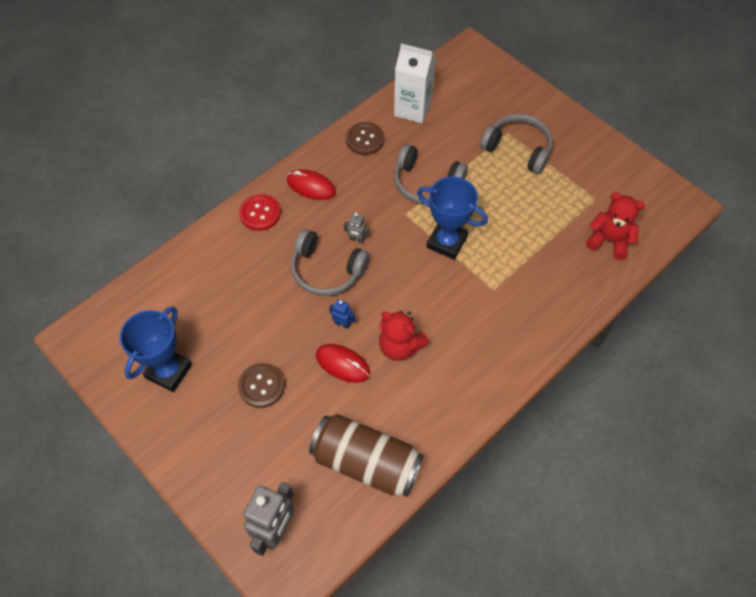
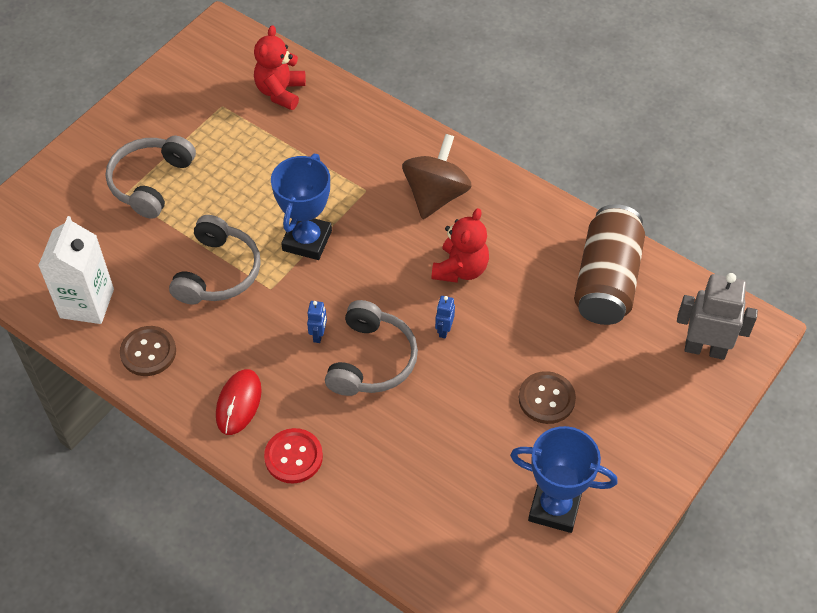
camera: 100 degrees left, 5 degrees down
red mouse [316,344,370,383] -> none
grey robot [344,213,369,243] -> blue robot [307,301,327,343]
none -> brown spinning top [402,134,472,219]

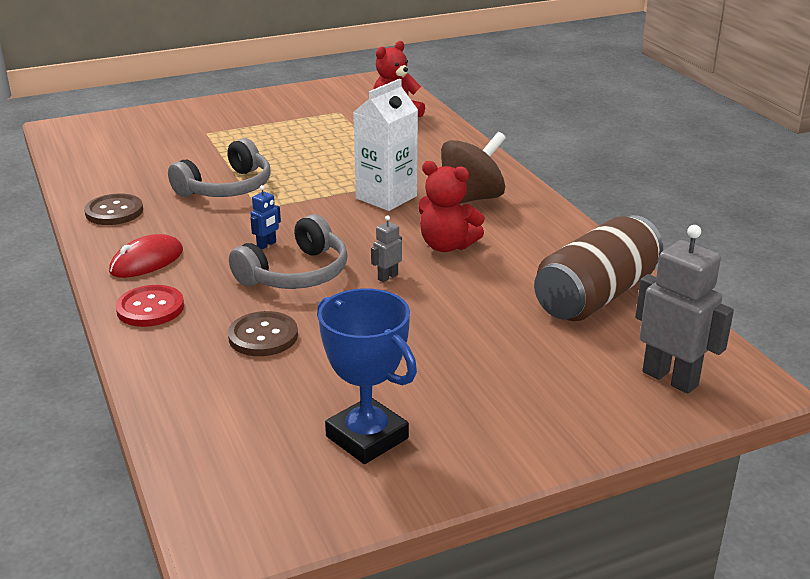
camera: 30 degrees right, 25 degrees down
white carton [38,216,114,324] -> white carton moved to [353,79,418,211]
grey headphones [106,136,196,219] -> none
blue trophy [271,154,332,260] -> none
red teddy bear [431,208,489,283] -> red teddy bear turned 60 degrees clockwise [419,161,485,252]
blue robot [435,296,455,338] -> grey robot [371,215,402,282]
brown button [519,371,576,424] -> brown button moved to [228,311,298,356]

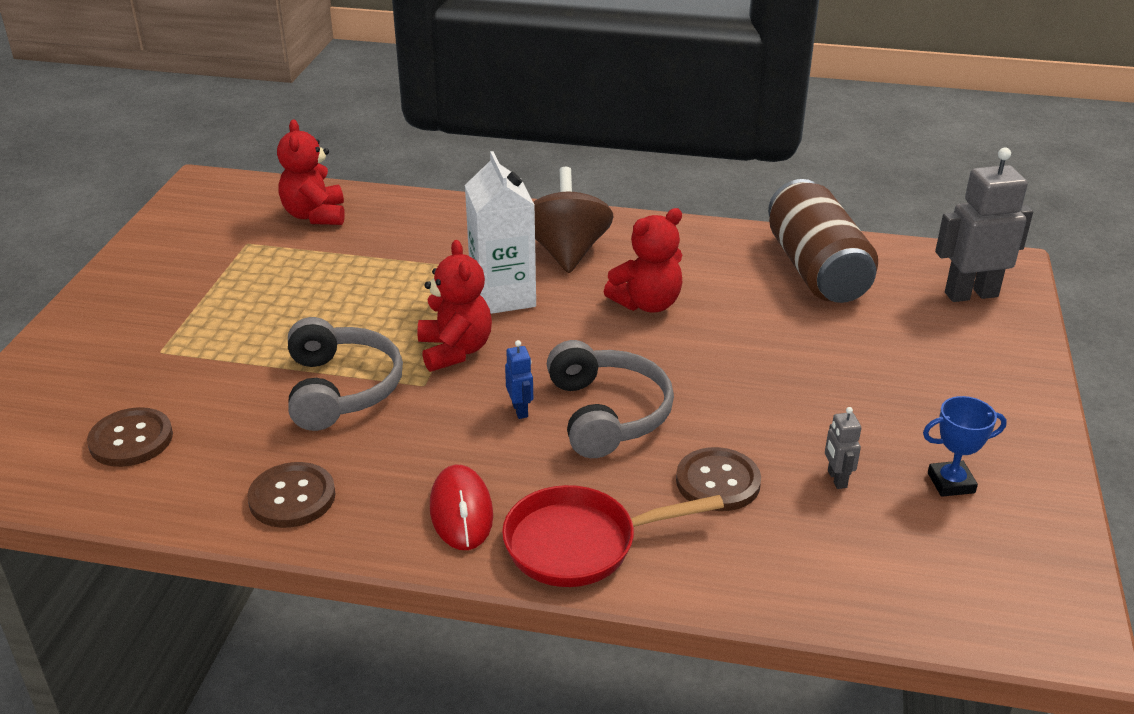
camera: 55 degrees left, 5 degrees up
red button [115,285,184,327] -> red pan [502,485,724,587]
blue trophy [317,288,417,464] -> blue trophy [923,396,1007,497], size x0.57
grey robot [371,215,402,282] -> grey robot moved to [825,407,861,489]
none -> brown button [87,407,173,467]
none -> red teddy bear [417,240,492,372]

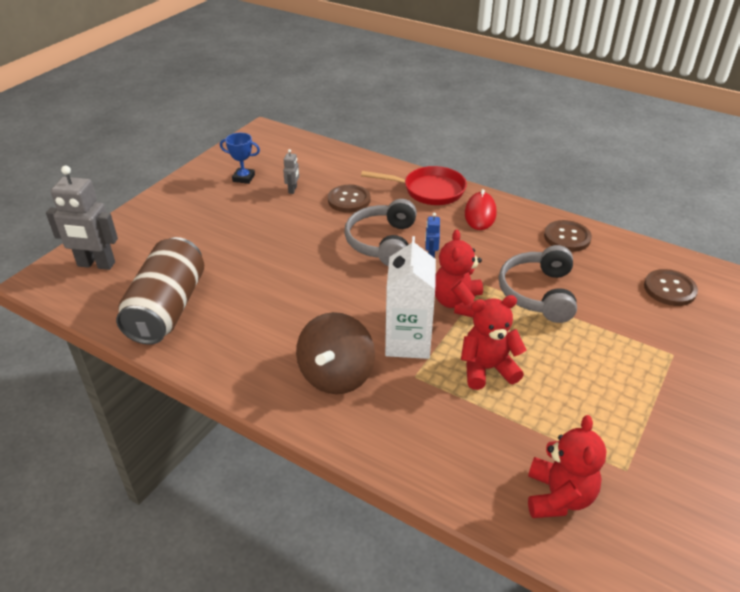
camera: 160 degrees left, 5 degrees up
red teddy bear [604,208,682,313] -> red teddy bear moved to [461,295,526,390]

